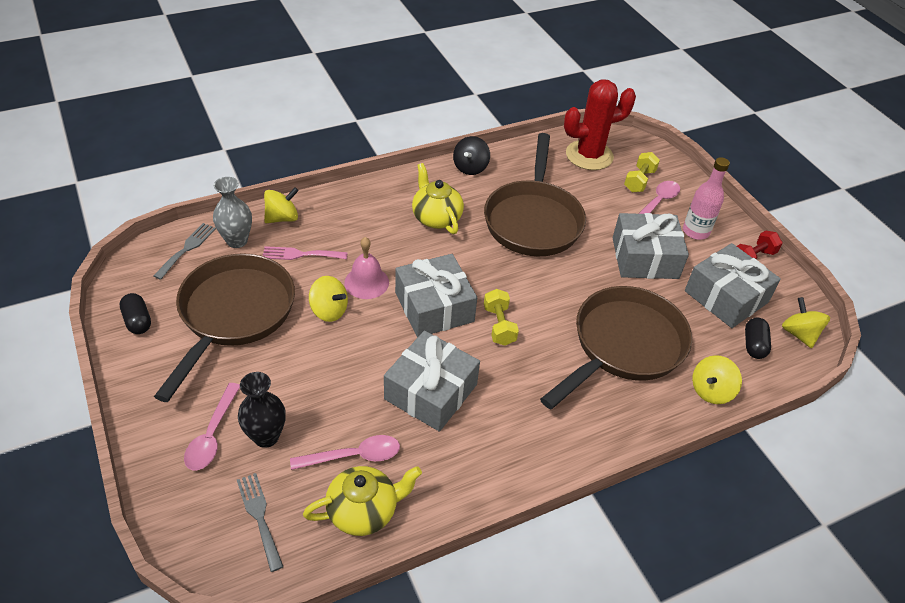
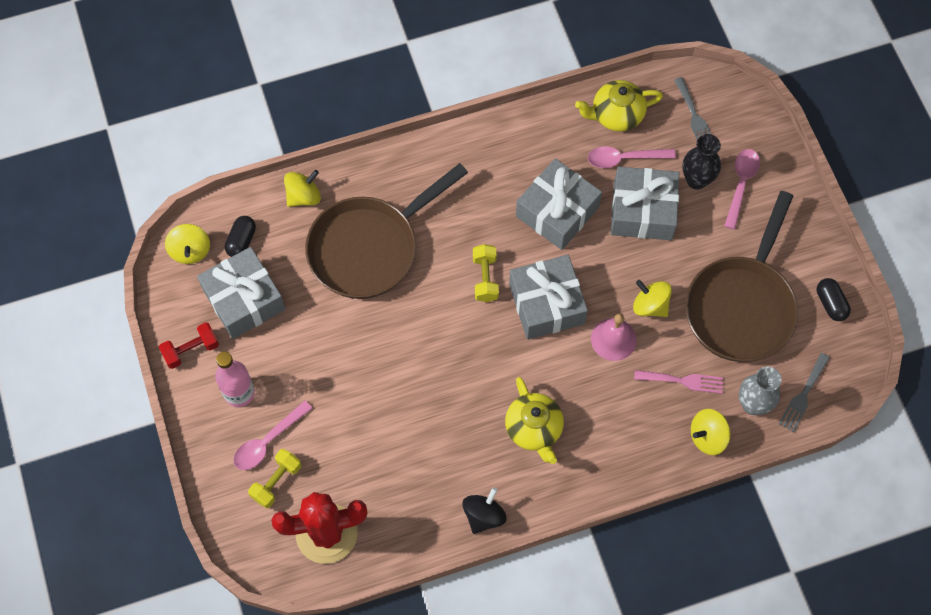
camera: 170 degrees left, 20 degrees up
brown pan [484,133,586,256] -> none
grey gift [613,213,689,279] -> grey gift moved to [611,167,679,240]

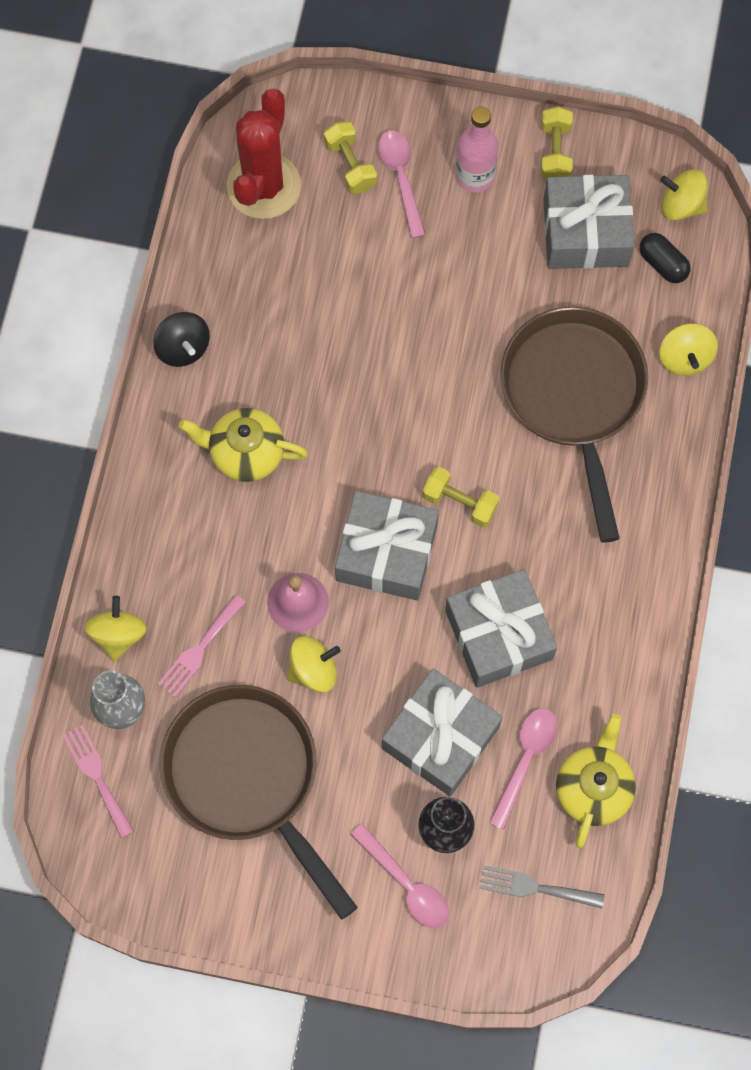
camera: 120 degrees right, 5 degrees up
red dumbbell [159,322,219,369] -> yellow dumbbell [541,106,573,179]
grey fork [779,353,830,432] -> pink fork [63,724,134,838]
black capsule [817,278,851,321] -> none

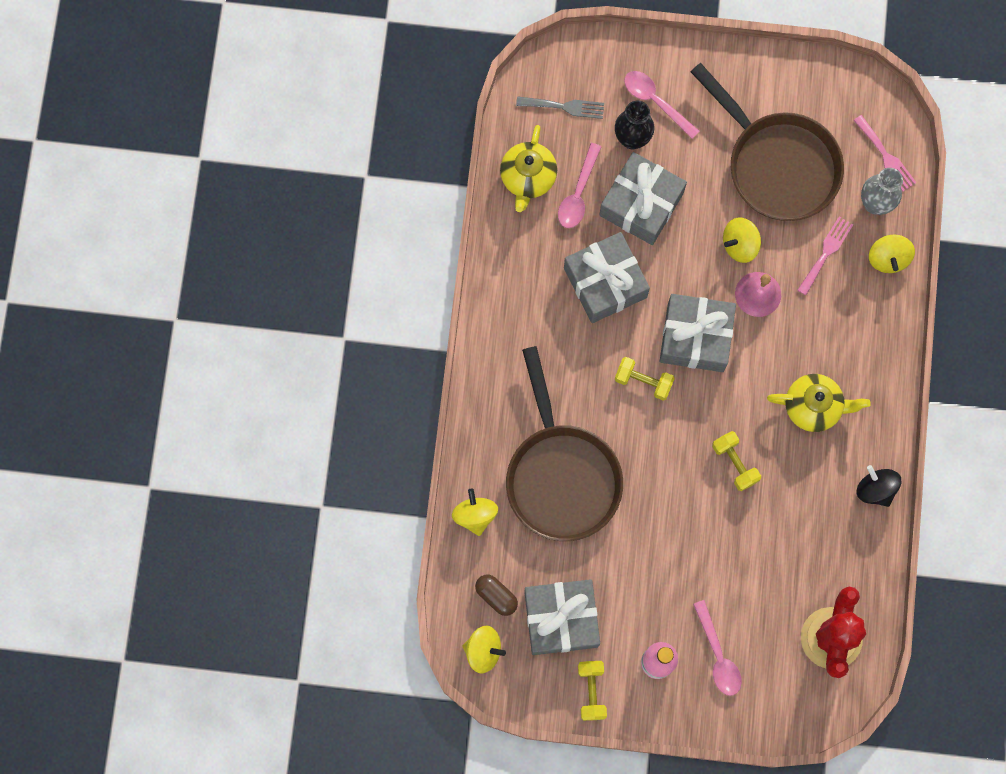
camera: 175 degrees right, 5 degrees up
yellow dumbbell [324,121,377,194] -> yellow dumbbell moved to [712,431,761,491]
black capsule [640,233,691,283] -> brown capsule [475,575,518,616]

